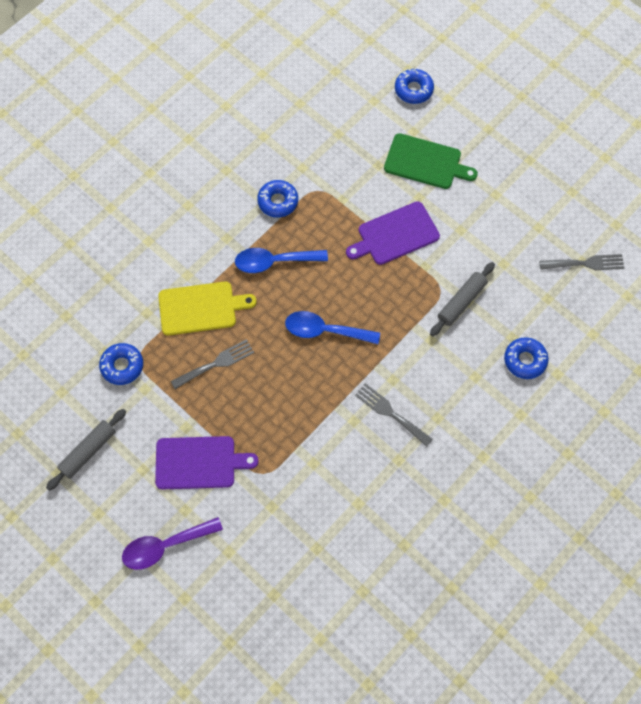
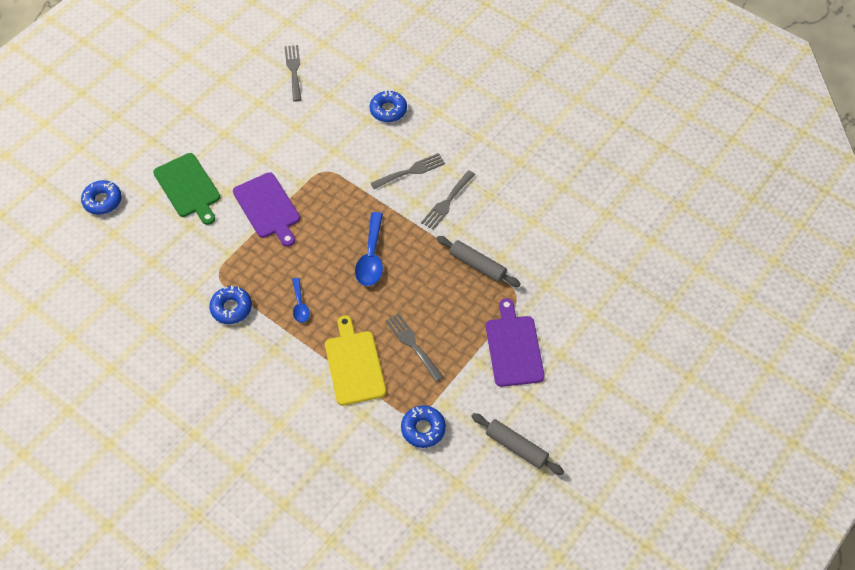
camera: 95 degrees left, 10 degrees down
purple spoon [122,517,223,570] -> none
blue spoon [235,248,328,273] -> blue spoon [292,278,310,323], size x0.58
green cutting board [384,133,478,189] -> green cutting board turned 135 degrees clockwise [153,153,220,225]
grey rolling pin [430,262,495,336] -> grey rolling pin moved to [437,236,520,287]
none -> grey fork [371,153,445,189]

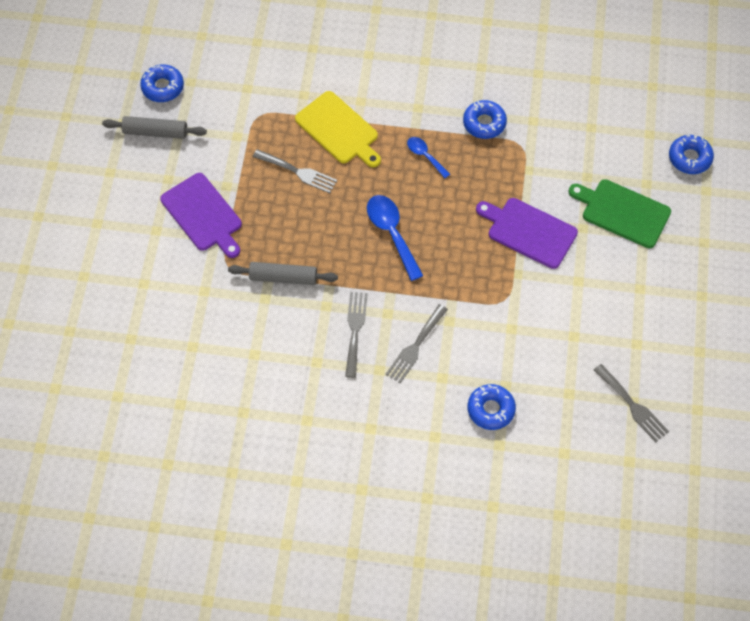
camera: 150 degrees right, 5 degrees up
blue donut [401,405,446,448] -> blue donut moved to [140,64,184,102]

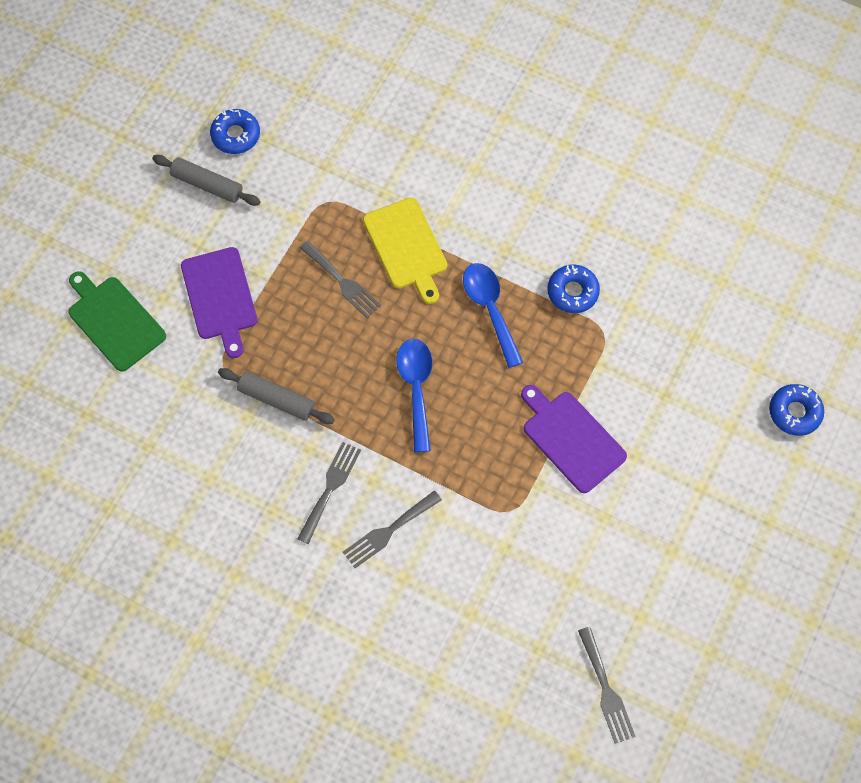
camera: 20 degrees right, 5 degrees up
blue spoon [407,137,450,178] -> blue spoon [463,263,523,368], size x1.71
blue donut [468,384,516,430] -> none
green cutting board [568,179,671,248] -> green cutting board moved to [68,271,166,372]

